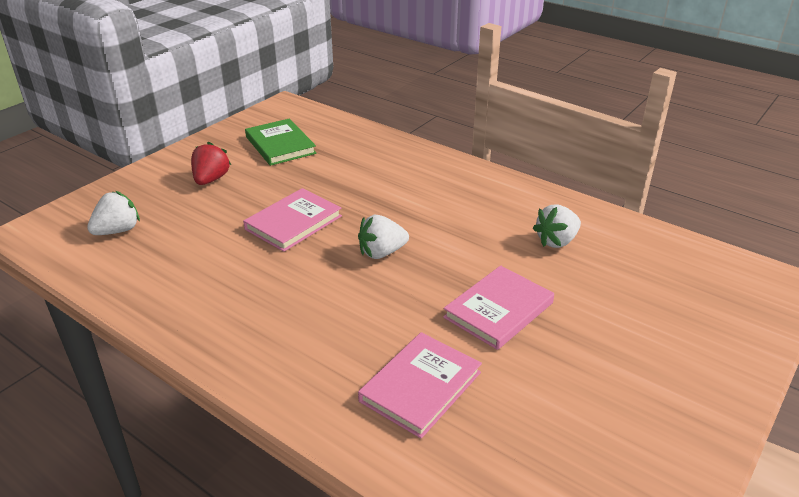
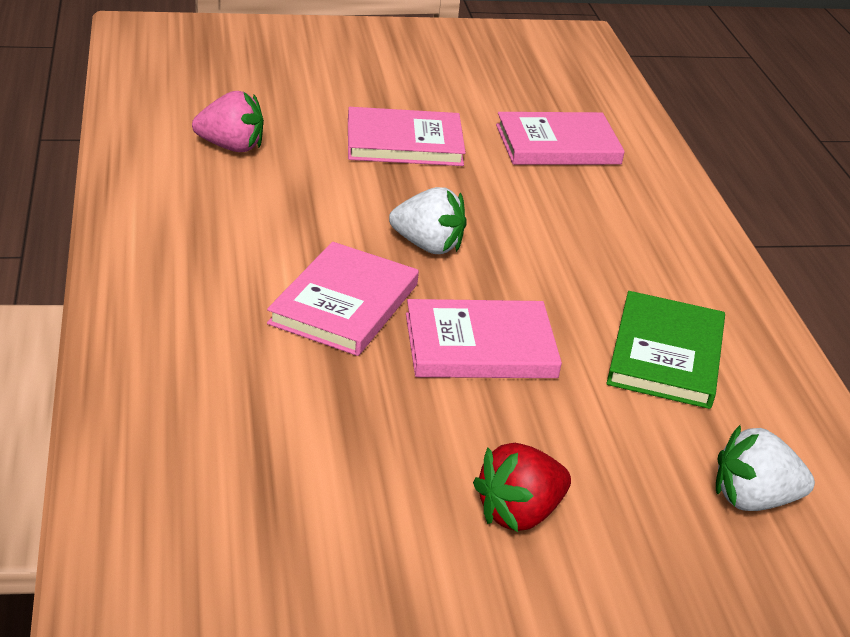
camera: 140 degrees left, 0 degrees up
green book [245,119,316,166] -> green book moved to [606,291,725,409]
white strawberry [533,205,581,248] -> pink strawberry [192,91,264,152]
none -> pink book [267,242,419,356]

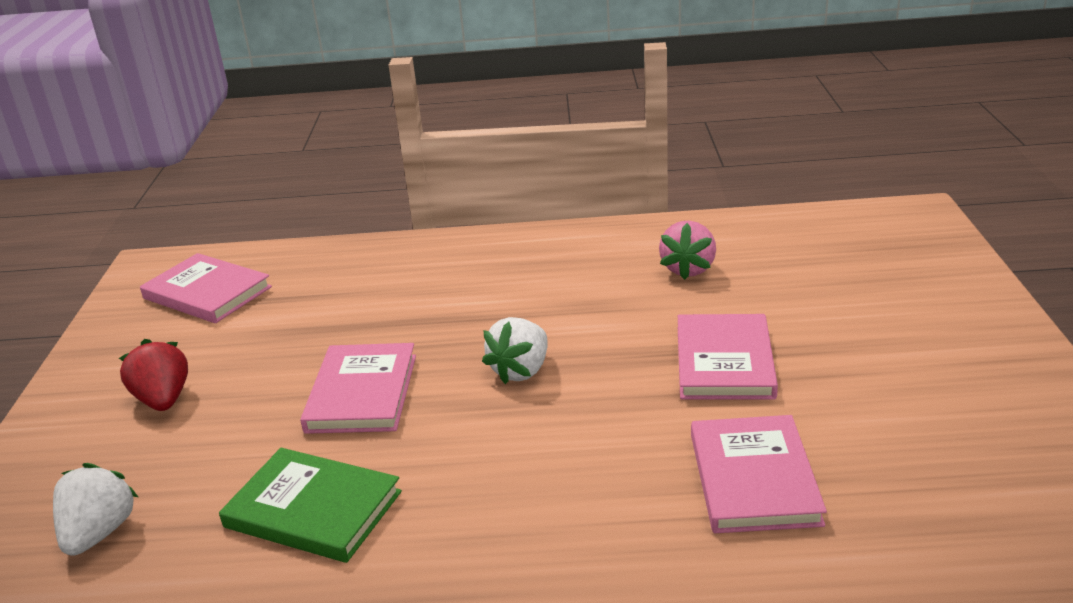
camera: 105 degrees right, 5 degrees down
pink book [267,242,419,356] -> pink book moved to [140,253,272,323]

